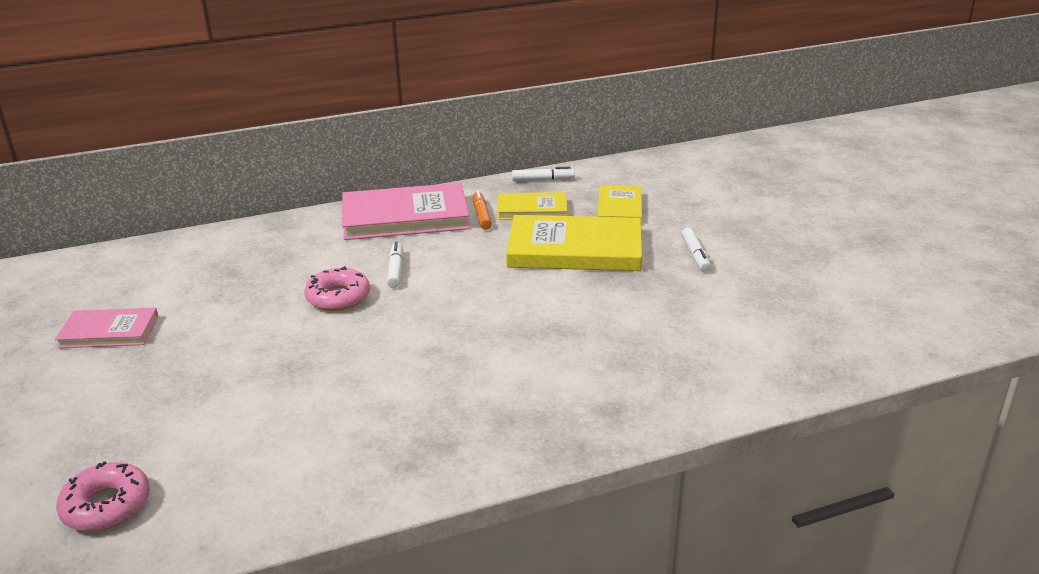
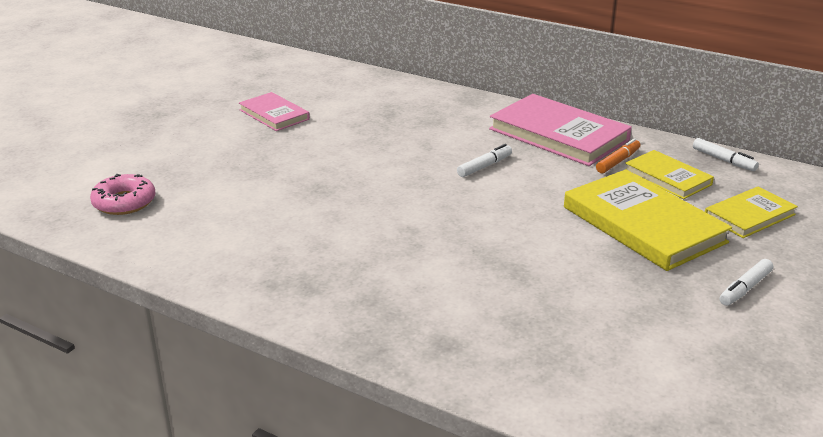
camera: 50 degrees right, 0 degrees up
pink donut [304,266,370,311] -> none

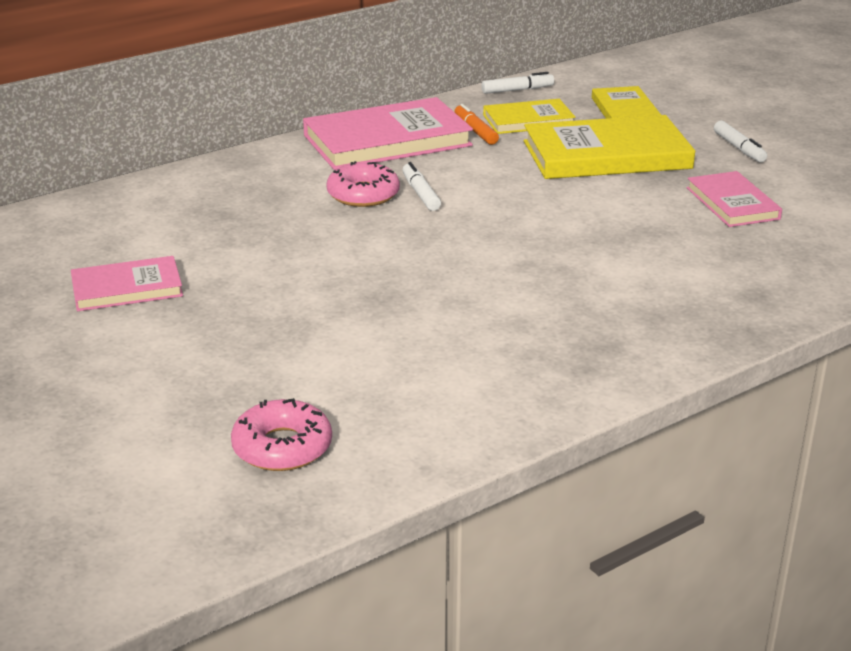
camera: 65 degrees left, 0 degrees up
none -> pink donut [326,161,400,207]
none -> pink book [687,171,782,227]

